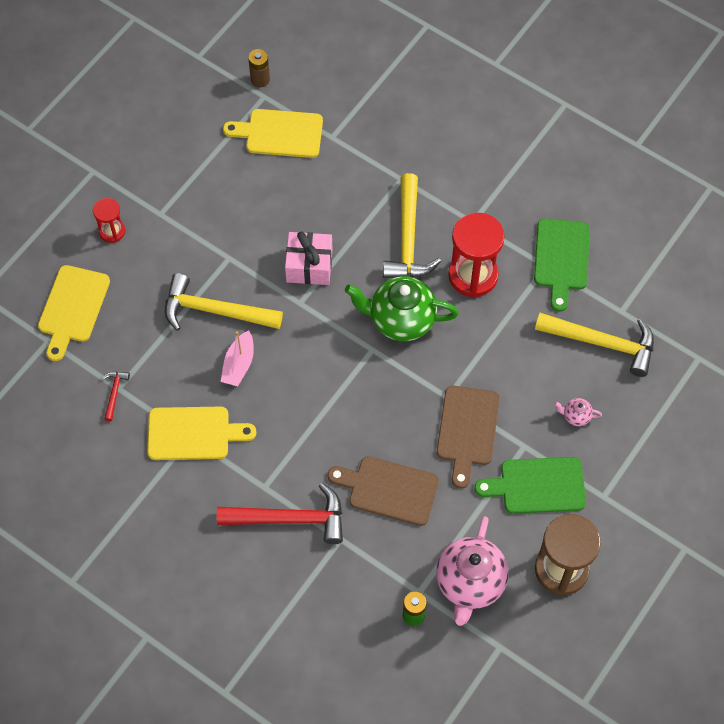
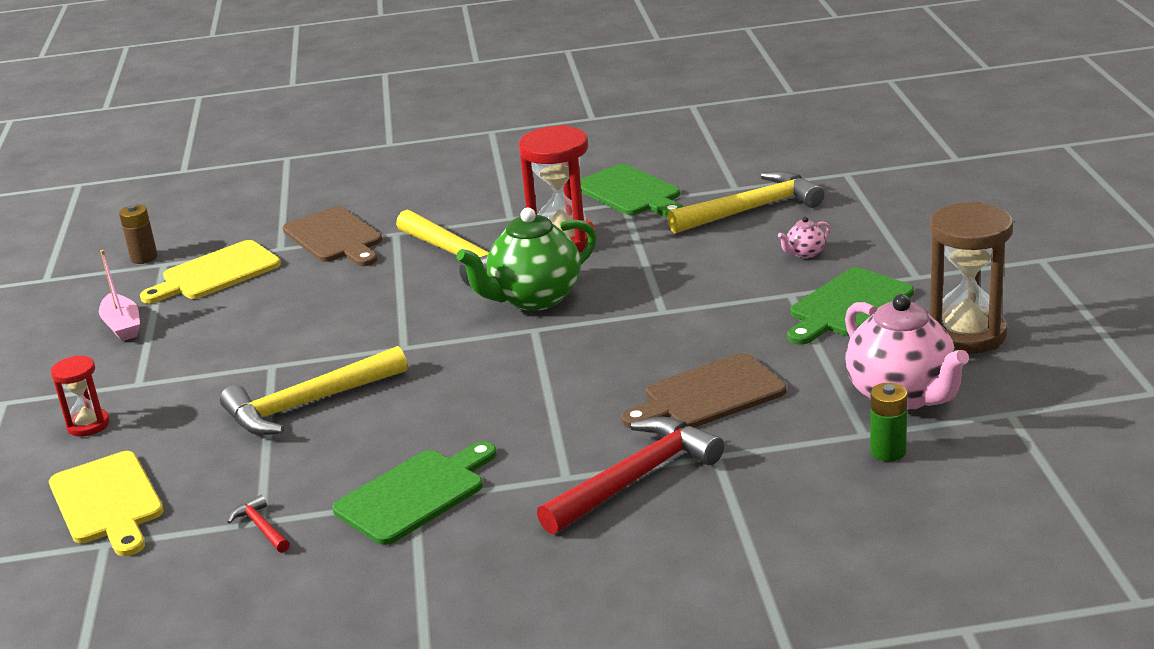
camera: 40 degrees left, 35 degrees down
yellow cutting board [147,407,257,460] -> green cutting board [332,441,497,545]
pink boat [221,330,254,386] -> pink boat moved to [99,250,140,341]
pink gift [285,232,333,285] -> none
brown cutting board [437,386,500,489] -> brown cutting board moved to [283,206,382,266]

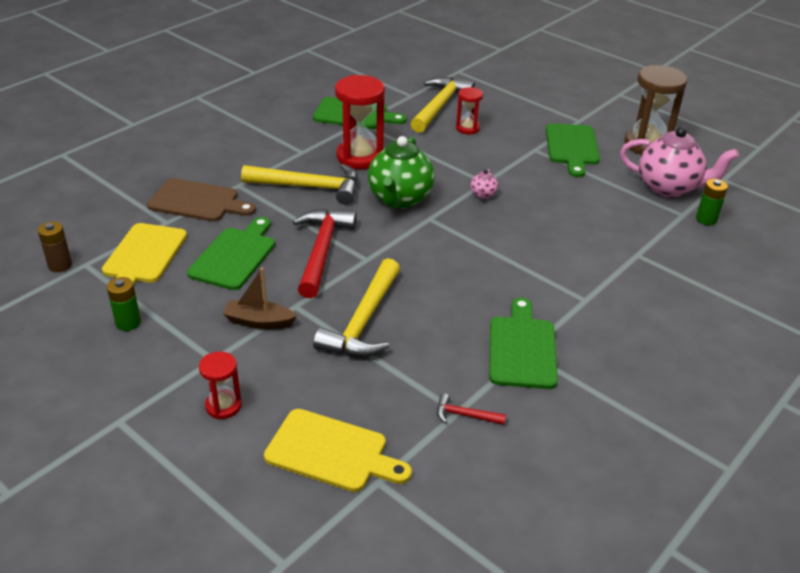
camera: 45 degrees left, 10 degrees up
pink boat [99,250,140,341] -> green battery [107,277,141,331]
red hammer [537,417,724,534] -> red hammer moved to [293,209,357,298]
brown cutting board [621,353,786,428] -> none
pink teapot [778,216,830,259] -> pink teapot moved to [471,169,498,199]
none -> green cutting board [187,217,275,290]
none -> brown boat [223,268,297,329]
none -> red hourglass [456,87,483,134]

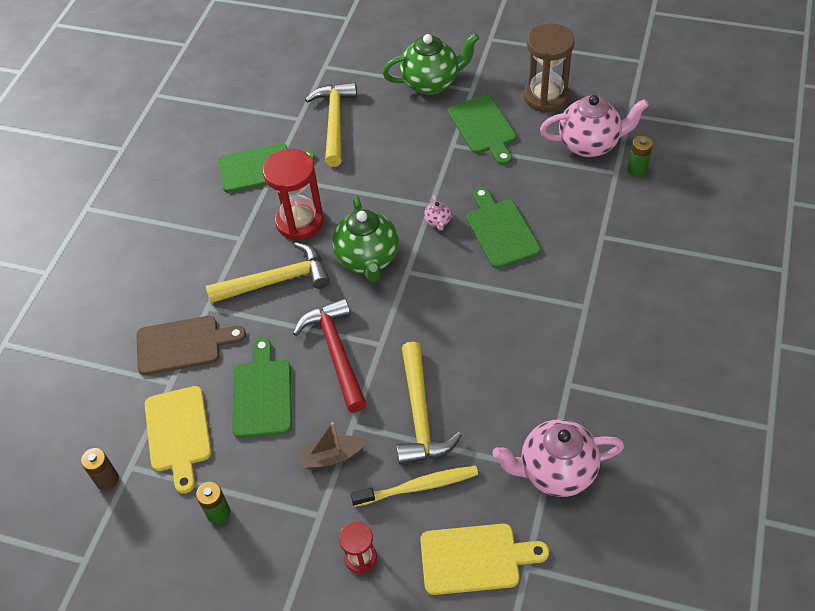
camera: 20 degrees left, 15 degrees up
red hammer [437,394,506,425] -> pink teapot [493,419,624,497]
red hourglass [456,87,483,134] -> none
green cutting board [489,298,558,389] -> green cutting board moved to [466,187,541,269]
none -> yellow toothbrush [351,466,478,507]
none -> green teapot [382,33,479,95]

